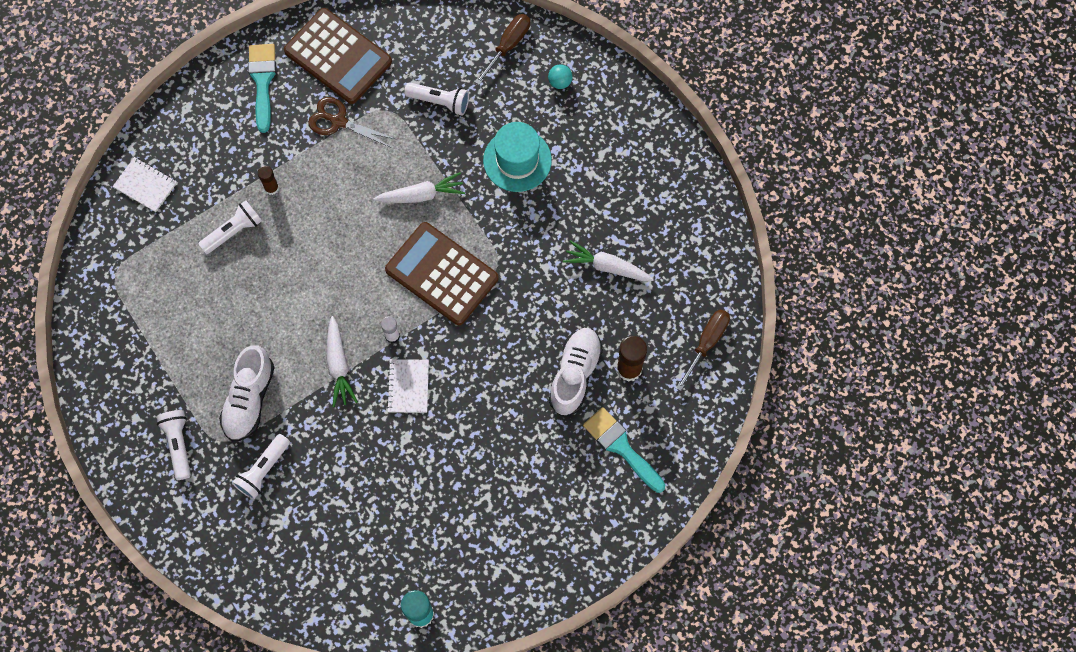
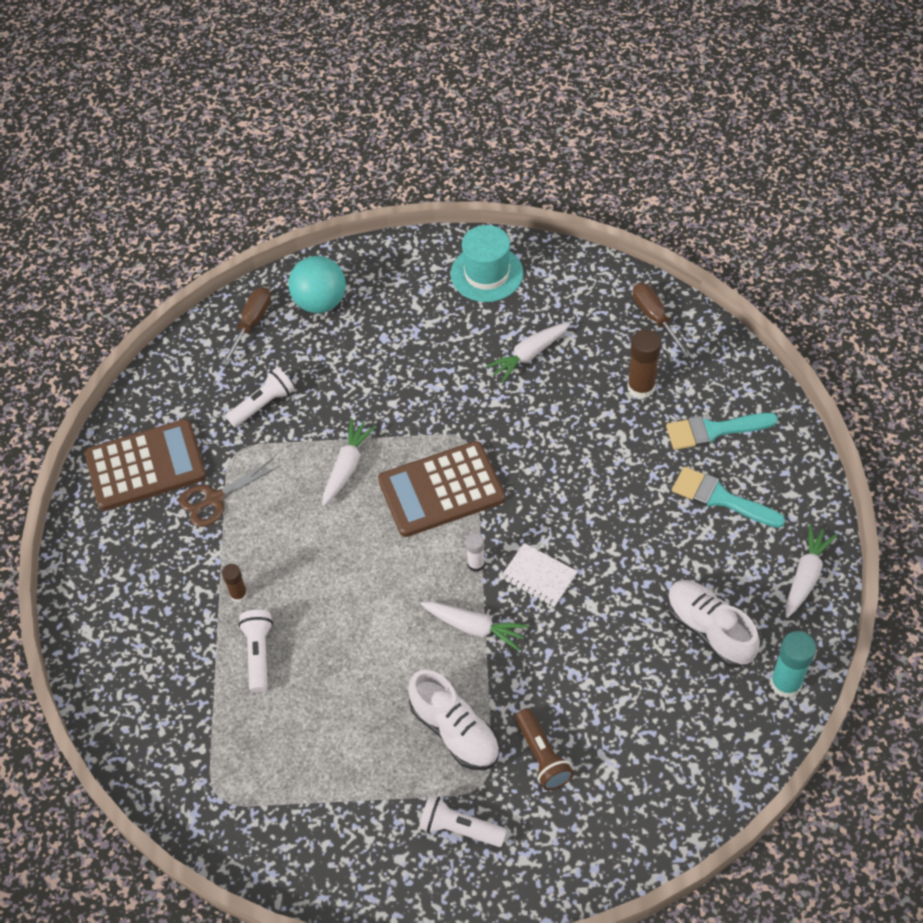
camera: 55 degrees left, 15 degrees down
white notebook [112,157,177,212] -> none
white flashlight [232,434,290,499] -> brown flashlight [515,709,574,790]
turquoise brush [248,44,276,133] -> turquoise brush moved to [672,467,785,528]
brown screwdriver [475,14,530,85] -> brown screwdriver turned 45 degrees clockwise [221,287,271,365]
turquoise hat [483,122,552,192] -> turquoise hat moved to [451,225,523,302]
turquoise ball [548,64,572,89] -> turquoise ball [288,256,346,313], size x2.13
white shoe [549,328,603,416] -> white shoe moved to [667,580,760,668]
none -> white carrot [785,524,837,618]

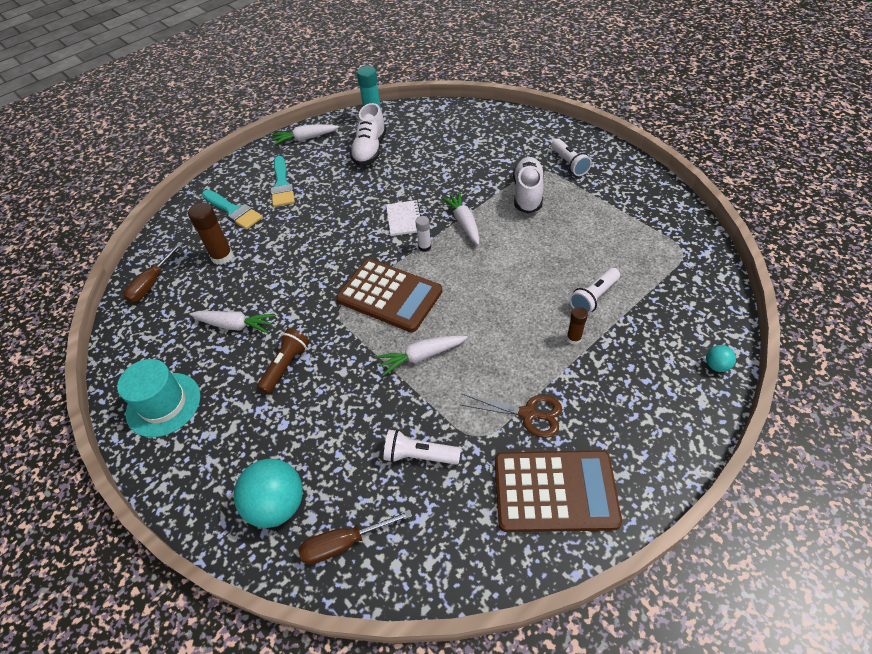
camera: 130 degrees left, 5 degrees down
brown calculator [85,419,206,511] -> brown calculator turned 150 degrees clockwise [495,450,622,532]
brown flashlight [515,709,574,790] -> brown flashlight moved to [257,328,309,394]
none -> turquoise ball [706,345,736,372]

